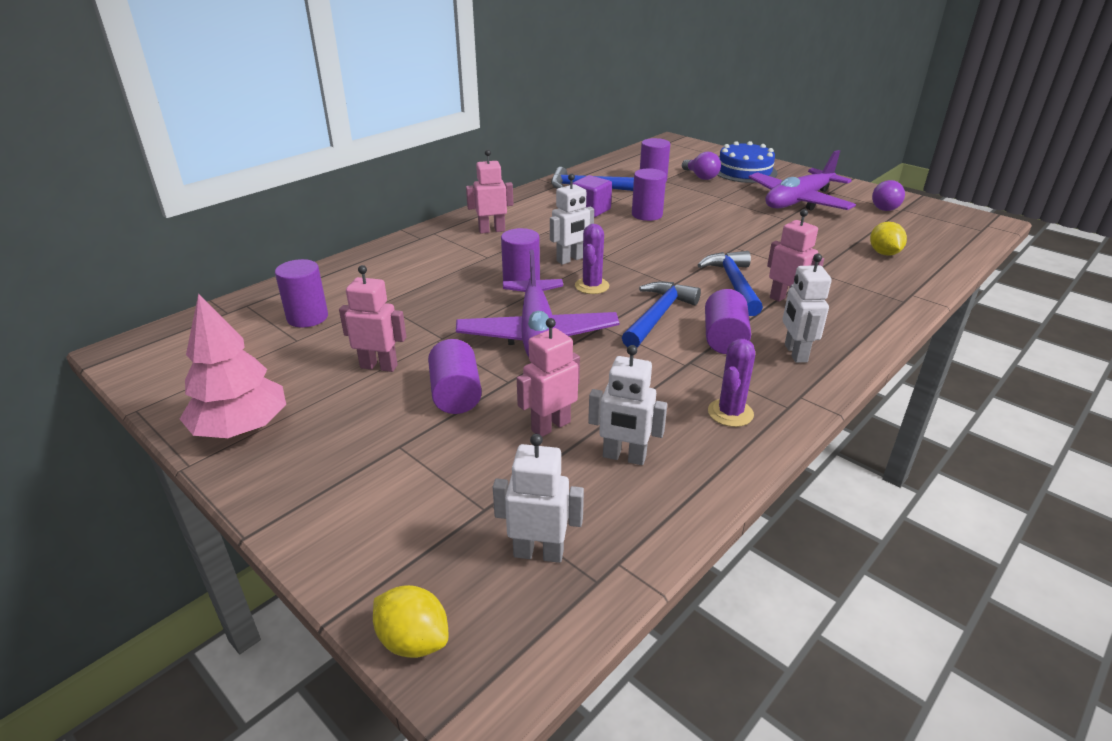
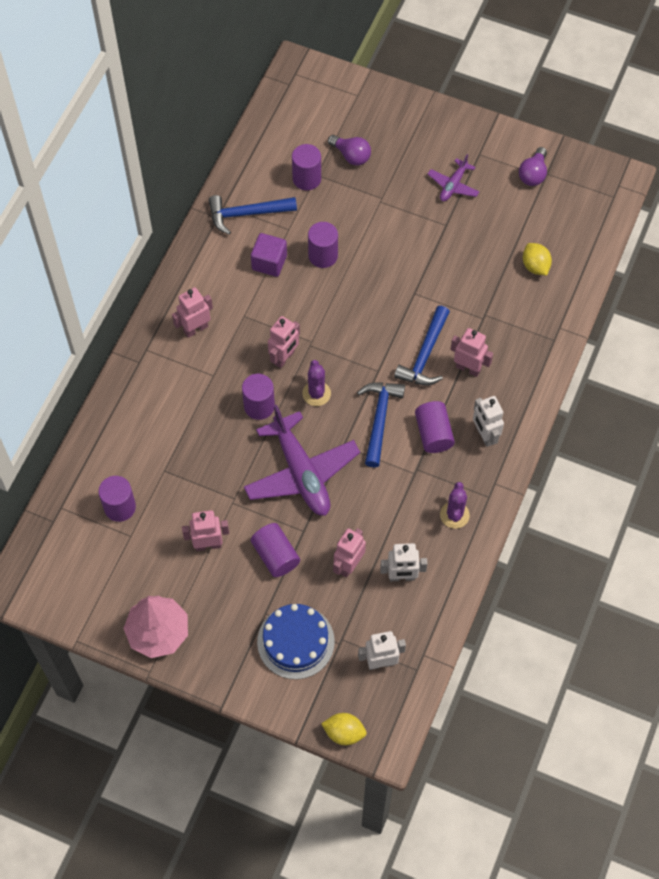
camera: 20 degrees left, 30 degrees up
white robot [550,174,594,265] -> pink robot [268,316,300,368]
blue hammer [698,251,763,316] -> blue hammer turned 135 degrees counterclockwise [394,306,450,386]
blue cake [717,141,777,183] -> blue cake moved to [257,604,335,679]
purple plane [748,150,856,210] -> purple plane [428,154,479,201], size x0.50

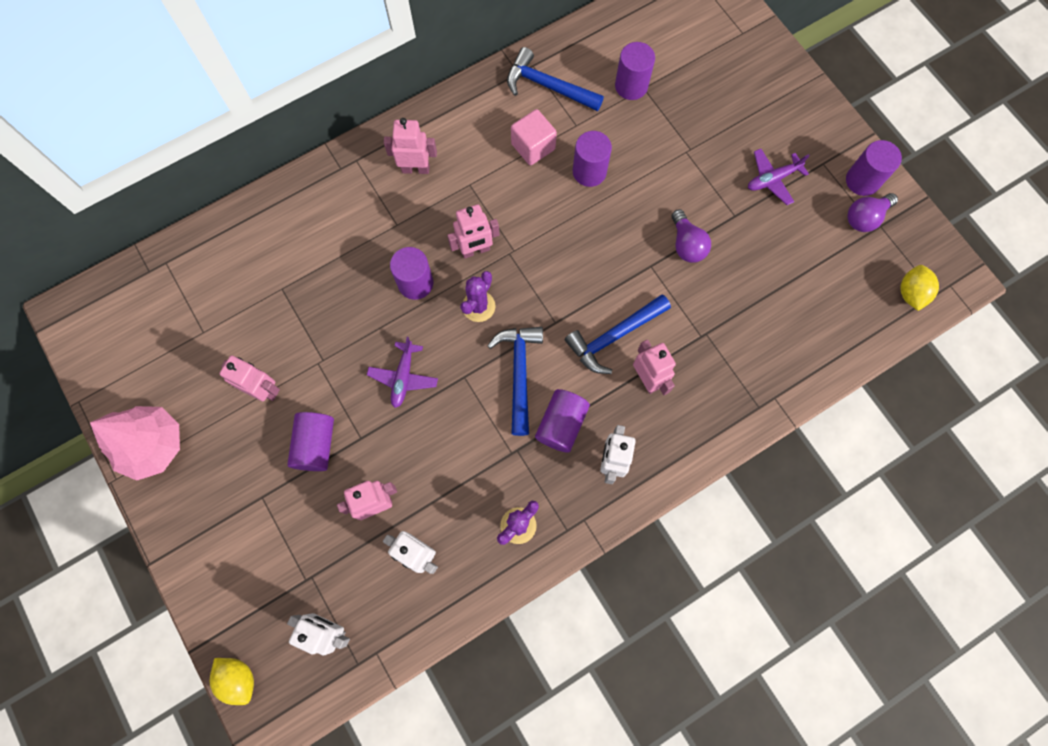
camera: 35 degrees right, 10 degrees up
purple cylinder [99,476,136,522] -> purple cylinder moved to [846,140,902,196]
purple plane [244,404,360,516] -> purple plane [367,337,438,408], size x0.50
purple cube [251,233,287,277] -> pink cube [511,109,557,165]
blue cake [257,604,335,679] -> none
purple light bulb [328,135,371,166] -> purple light bulb moved to [672,209,711,263]
blue hammer [357,382,405,467] -> blue hammer turned 45 degrees counterclockwise [487,327,543,436]
yellow lemon [523,243,552,276] -> yellow lemon moved to [900,265,939,311]

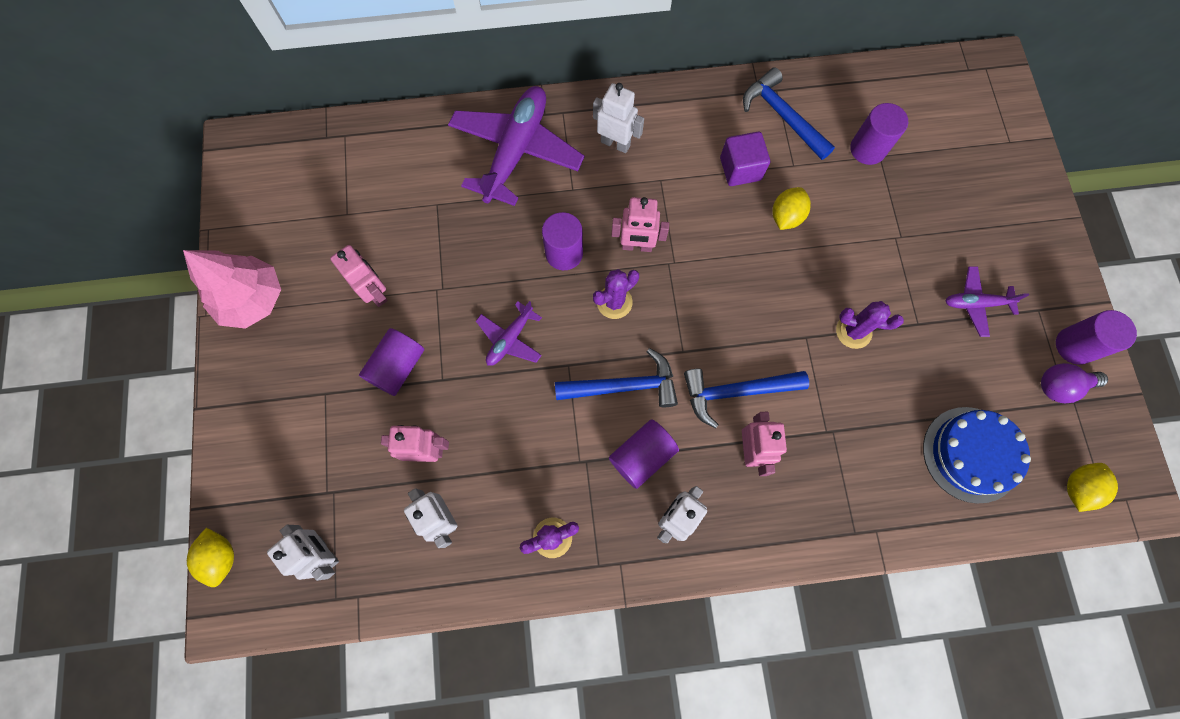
camera: 25 degrees right, 0 degrees up
pink robot [384,118,437,174] -> white robot [593,83,644,153]
blue hammer [487,327,543,436] -> blue hammer turned 60 degrees clockwise [555,348,678,407]
pink cube [511,109,557,165] -> purple cube [720,132,770,186]
purple cylinder [573,131,612,187] -> yellow lemon [773,187,811,230]
purple light bulb [672,209,711,263] -> purple cactus [836,301,904,349]
none -> purple plane [448,86,585,206]
none -> blue cake [923,407,1031,504]

